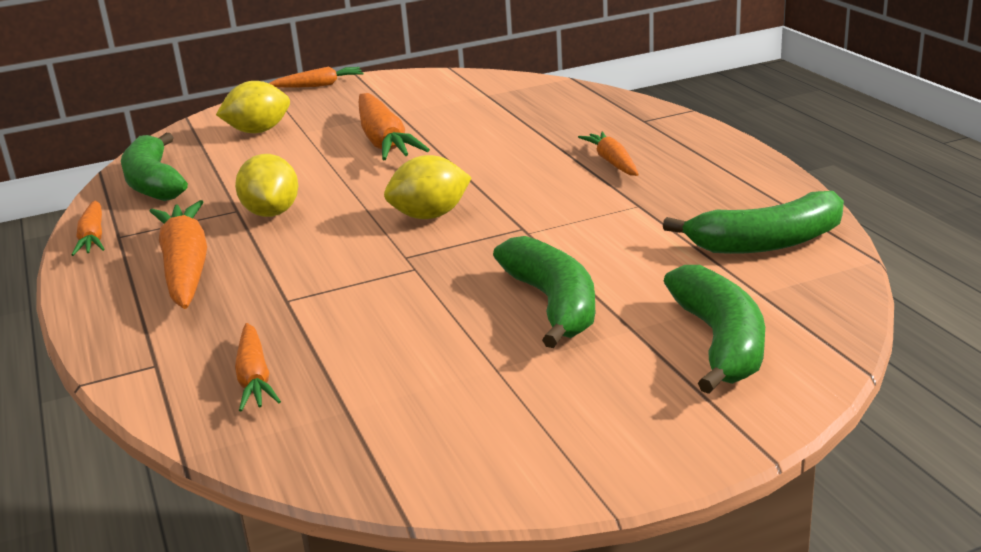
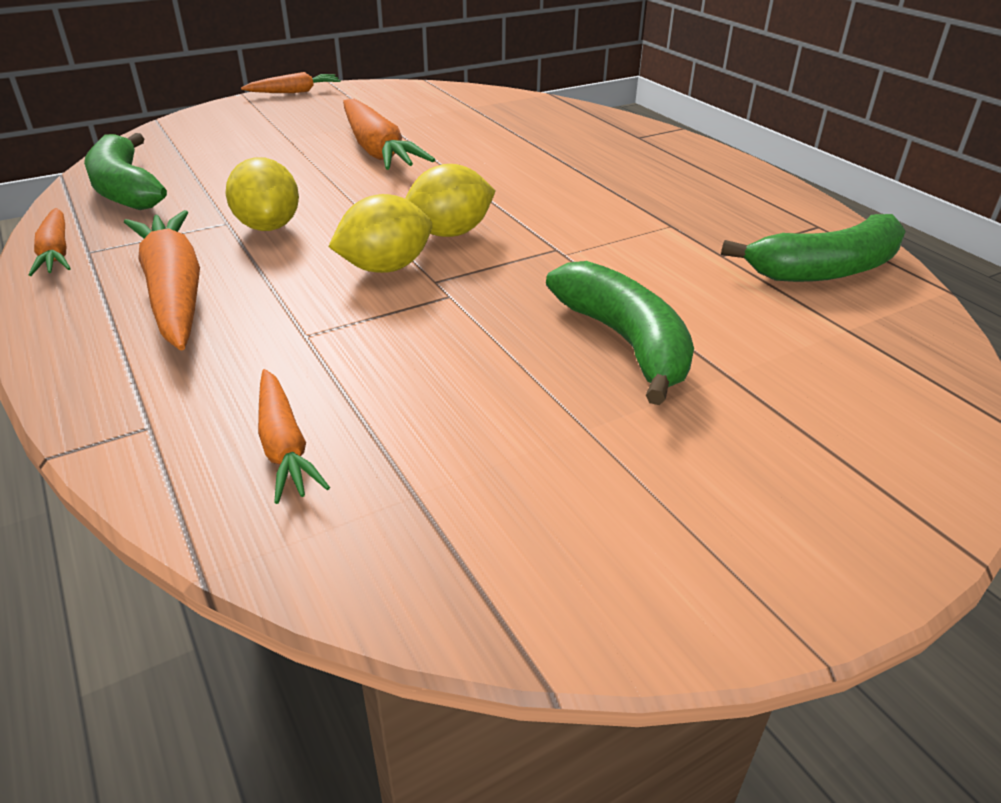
camera: 10 degrees left, 10 degrees up
yellow lemon [216,81,290,133] -> yellow lemon moved to [328,194,432,273]
orange carrot [578,131,639,176] -> none
green banana [664,265,765,394] -> none

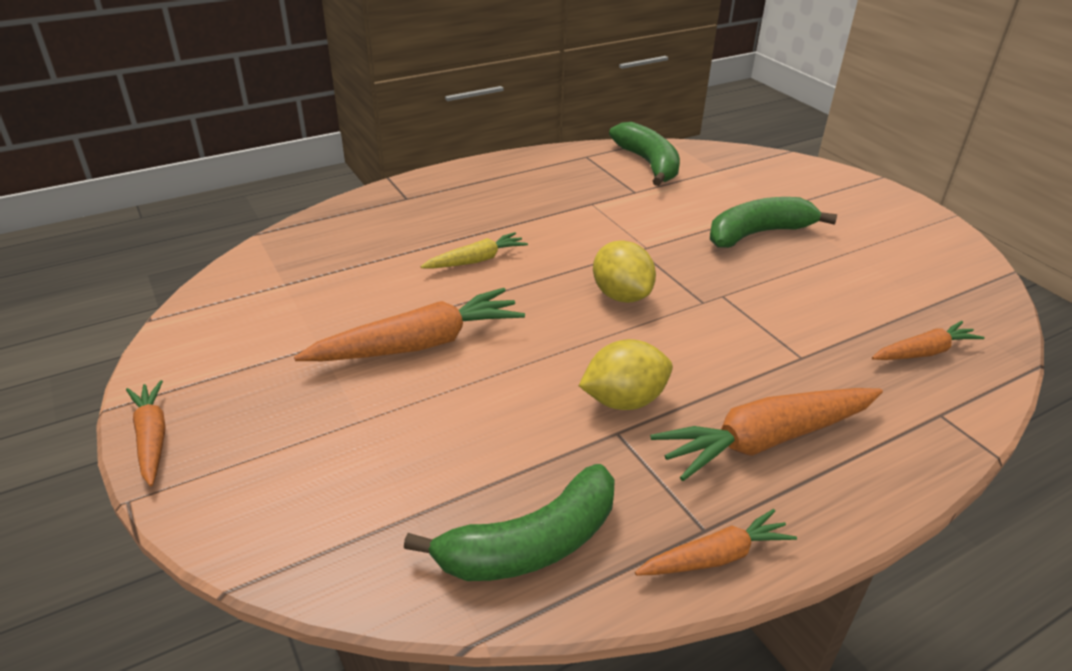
camera: 90 degrees left, 0 degrees up
yellow lemon [328,194,432,273] -> none
none -> yellow carrot [420,232,528,269]

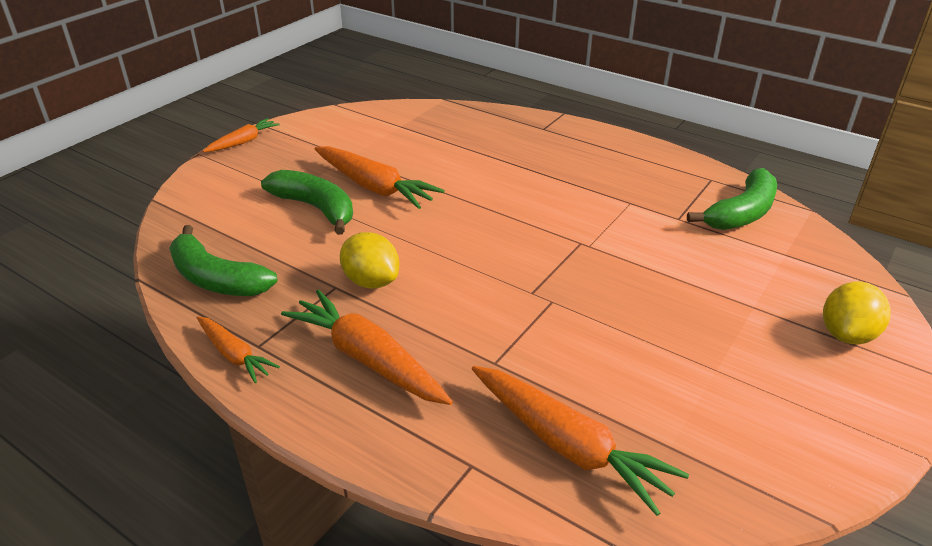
camera: 65 degrees right, 0 degrees up
yellow carrot [420,232,528,269] -> none
yellow lemon [593,240,656,303] -> yellow lemon moved to [823,282,891,345]
green banana [710,197,837,248] -> green banana moved to [261,170,353,235]
orange carrot [872,321,985,360] -> orange carrot [472,366,689,516], size x1.75

